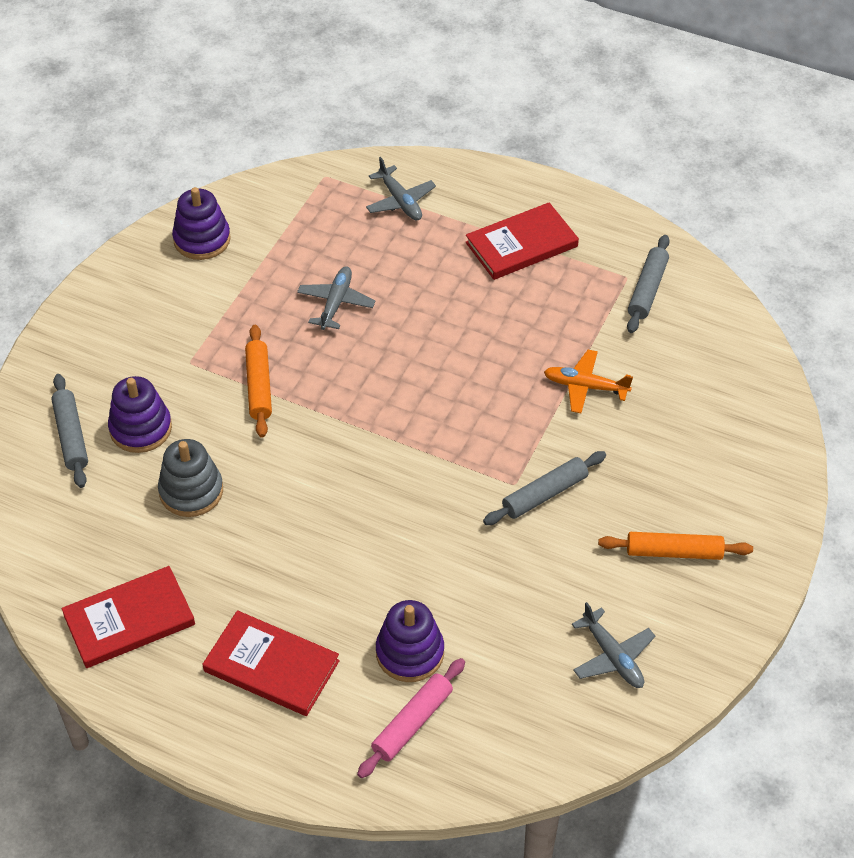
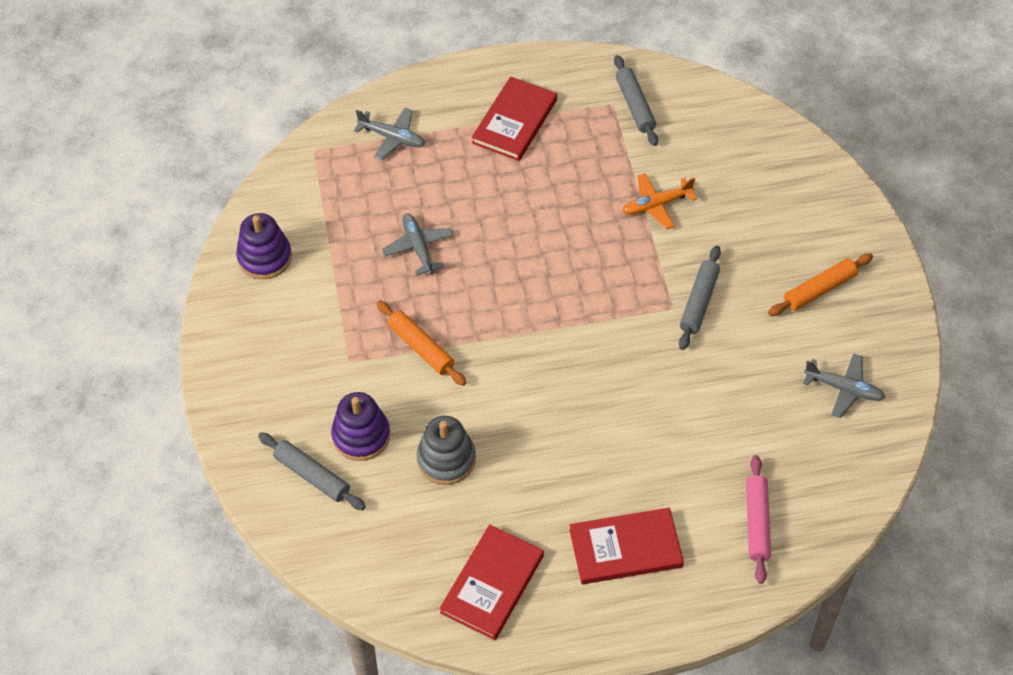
camera: 35 degrees left, 5 degrees up
purple stacking toy [376,600,444,682] -> none

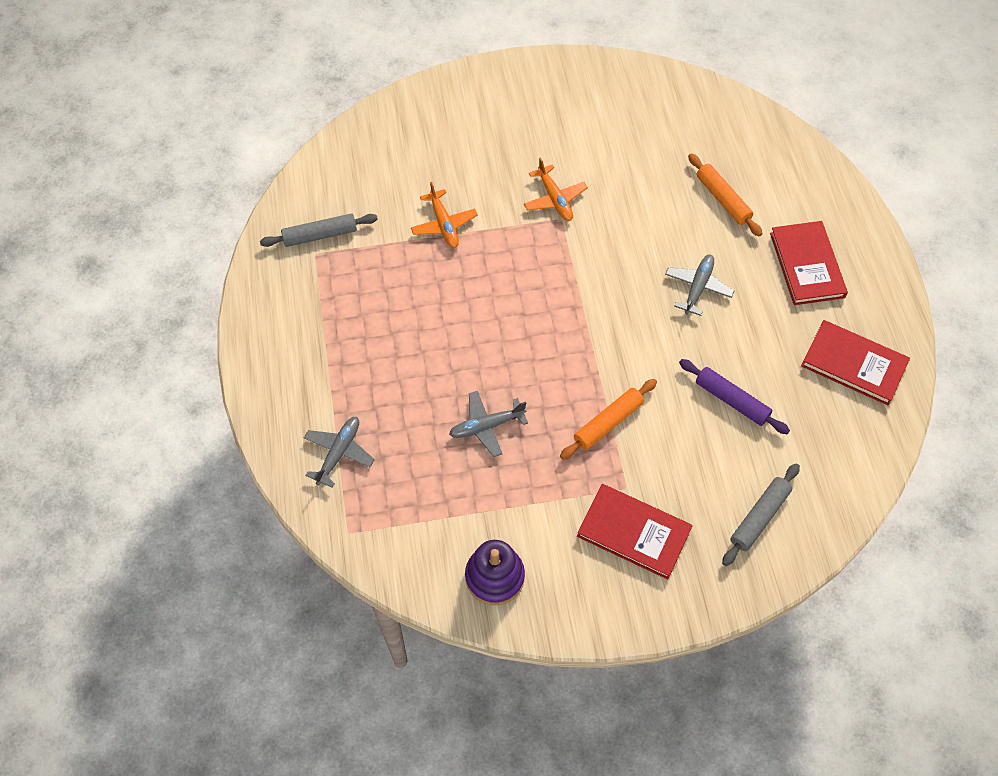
camera: 90 degrees left, 5 degrees up
purple stacking toy [331,392,390,461] -> none
grey stacking toy [417,416,476,485] -> purple rolling pin [679,359,790,434]
red book [472,76,557,161] -> red book moved to [577,484,692,579]
grey rolling pin [679,245,721,350] -> orange plane [524,157,588,221]
pink rolling pin [746,455,771,584] -> none
orange rolling pin [768,253,873,316] -> orange rolling pin moved to [688,153,763,236]
grey plane [803,354,886,418] -> grey plane moved to [665,254,734,316]

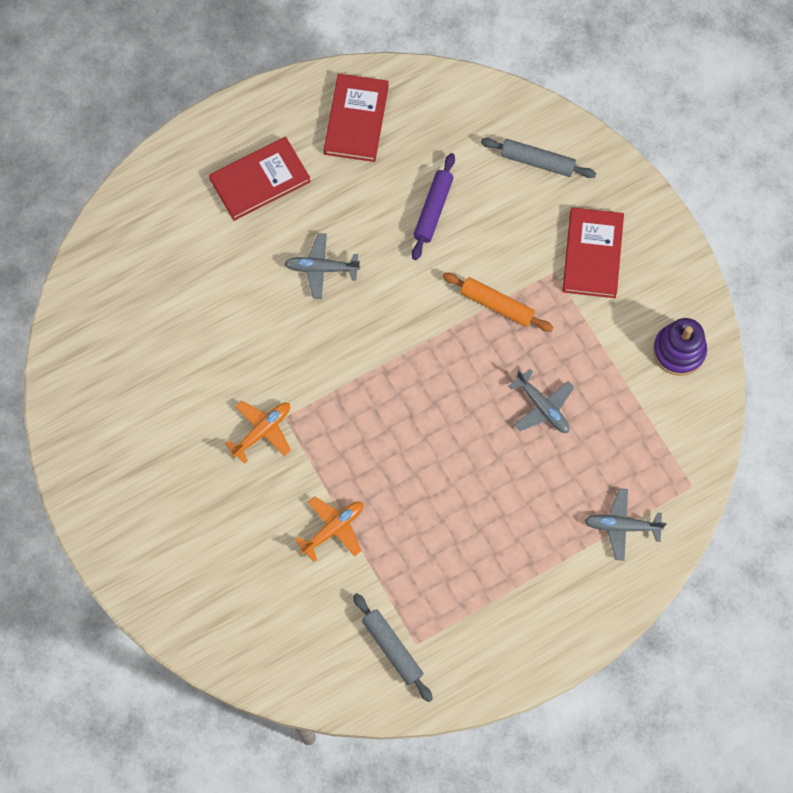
camera: 110 degrees left, 10 degrees up
orange rolling pin [688,153,763,236] -> none

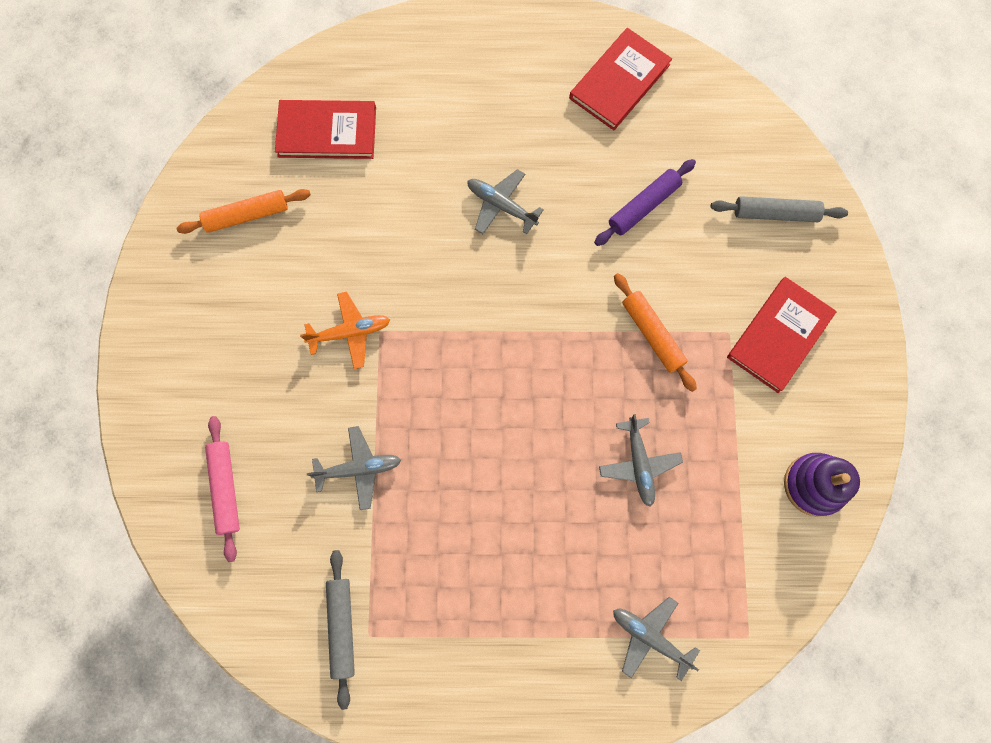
camera: 30 degrees right, 5 degrees up
red book [209,137,311,221] -> red book moved to [275,100,376,159]
orange plane [295,496,363,562] -> grey plane [307,426,401,510]
grey rolling pin [481,138,596,178] -> grey rolling pin turned 45 degrees counterclockwise [710,196,848,222]
none -> orange rolling pin [176,189,311,234]
none -> pink rolling pin [205,416,240,562]

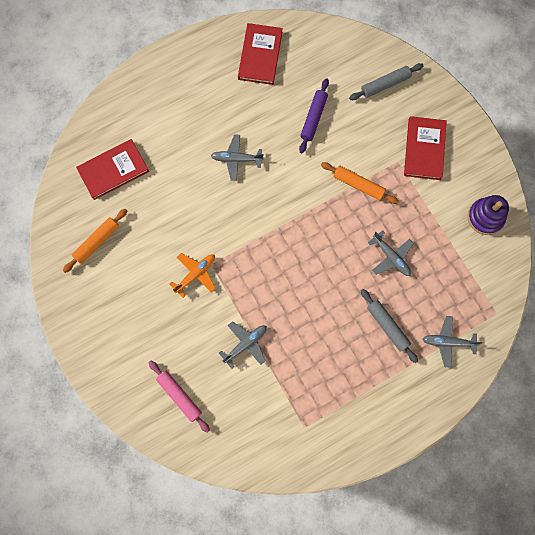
camera: 30 degrees left, 0 degrees up
grey rolling pin [326,550,355,710] -> grey rolling pin moved to [361,289,418,363]

